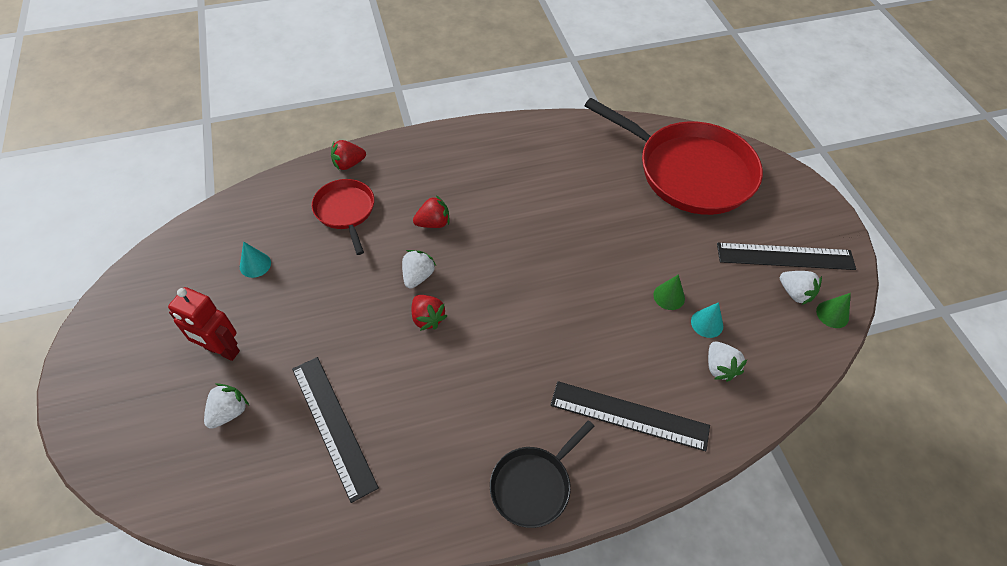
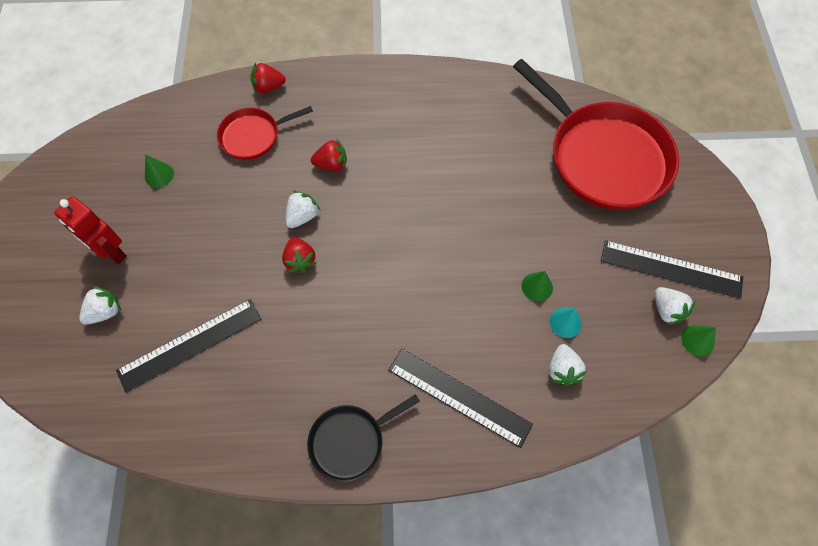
camera: 15 degrees right, 10 degrees up
turquoise cone [240,242,271,278] -> green cone [145,154,174,188]
black ruler [292,357,379,503] -> black ruler turned 75 degrees clockwise [116,299,261,393]
red pan [312,179,374,255] -> red pan turned 105 degrees counterclockwise [217,106,313,160]

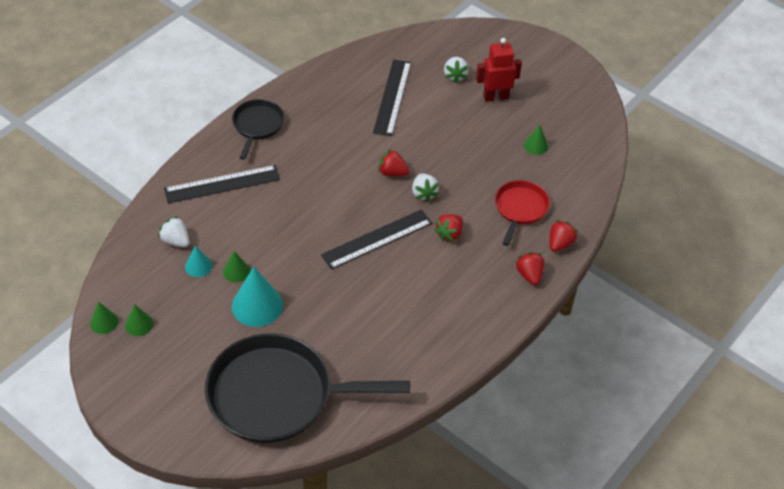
camera: 130 degrees right, 15 degrees down
red pan [513,59,679,210] -> black pan [205,333,410,443]
black ruler [601,240,743,299] -> black ruler moved to [321,209,432,270]
white strawberry [655,287,696,325] -> green cone [125,304,153,336]
none -> turquoise cone [232,266,283,327]
none -> red strawberry [515,252,544,285]

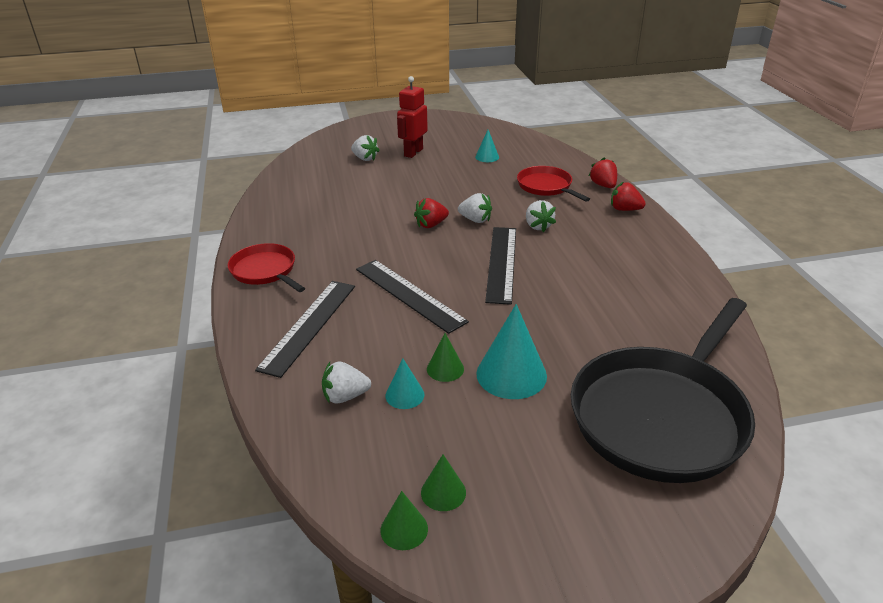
camera: 50 degrees left, 15 degrees down
black pan [232,99,284,160] -> red pan [228,243,305,292]
black ruler [373,60,411,136] -> black ruler moved to [356,260,469,334]
red strawberry [434,214,463,242] -> white strawberry [526,200,556,232]
green cone [524,125,548,155] -> turquoise cone [475,130,499,162]

